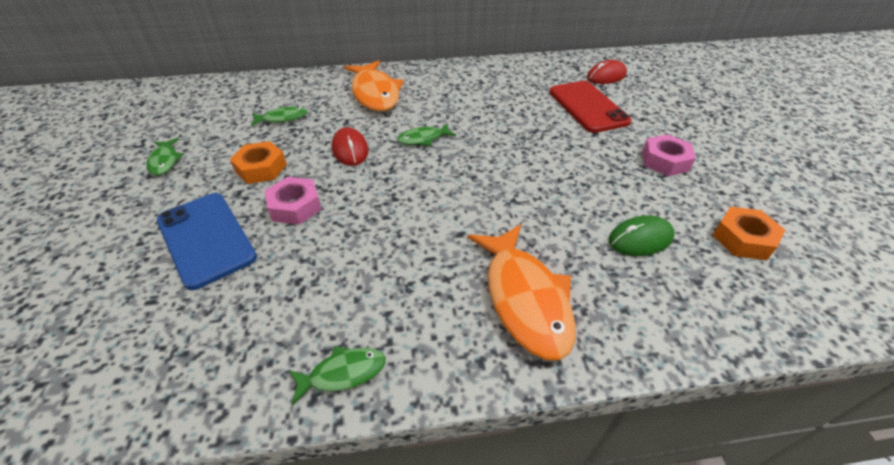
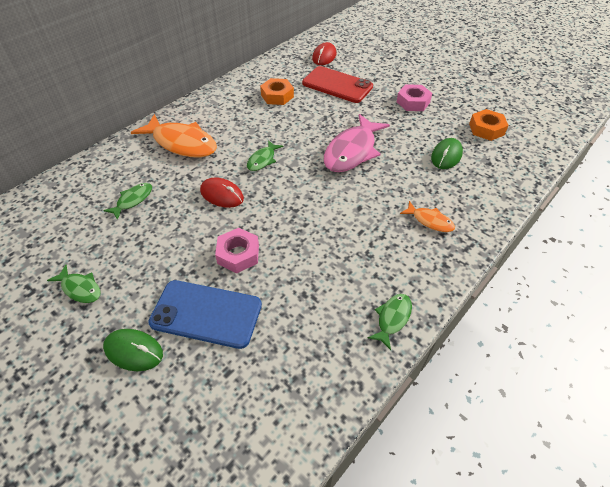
camera: 40 degrees left, 5 degrees up
orange nut [230,141,287,184] -> orange nut moved to [260,78,294,105]
orange fish [467,224,576,360] -> orange fish [400,201,455,232], size x0.50
none -> green mouse [103,329,163,371]
none -> pink fish [324,114,390,172]

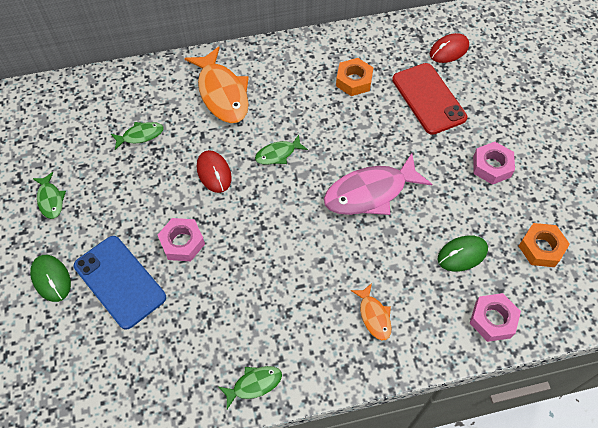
camera: 35 degrees right, 10 degrees up
none -> pink nut [470,293,521,342]

